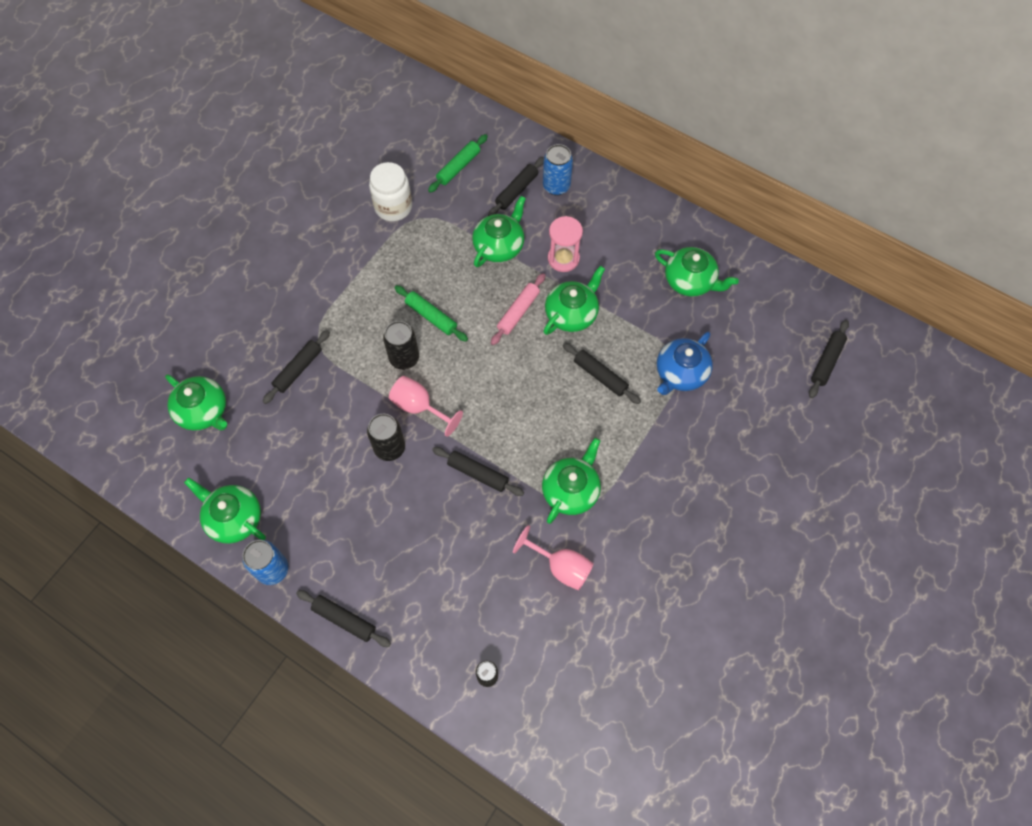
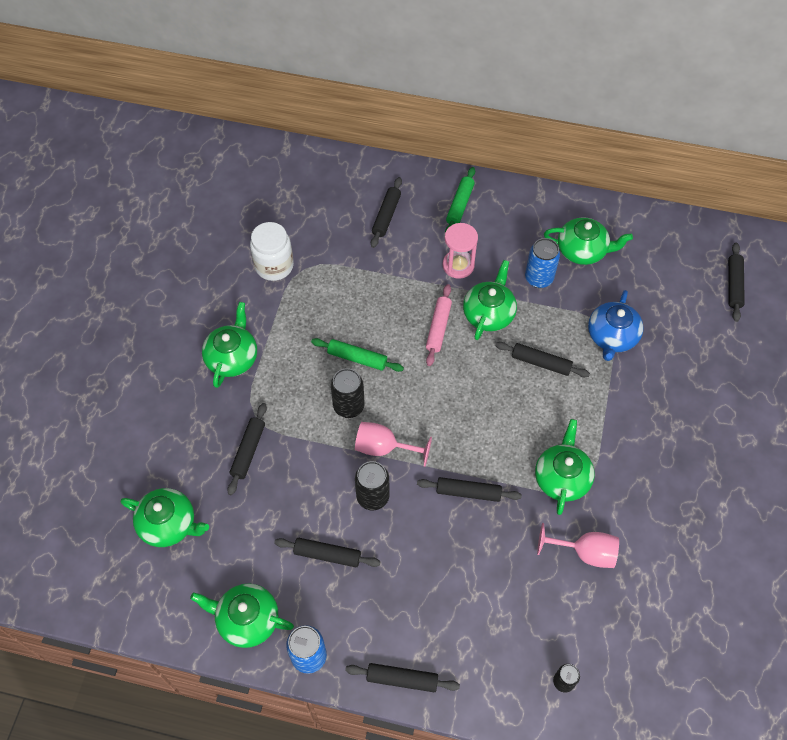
camera: 20 degrees left, 5 degrees down
green rolling pin [428,134,488,193] -> green rolling pin moved to [445,167,475,232]
green teapot [472,196,526,267] -> green teapot moved to [202,302,257,388]
blue can [543,144,573,196] -> blue can moved to [525,238,560,288]
none -> black rolling pin [274,538,381,567]

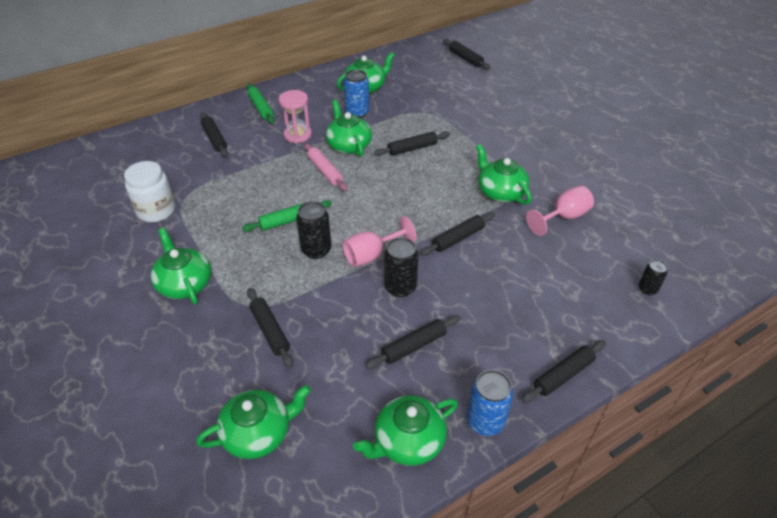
camera: 45 degrees left, 15 degrees down
blue teapot [588,290,644,361] -> none

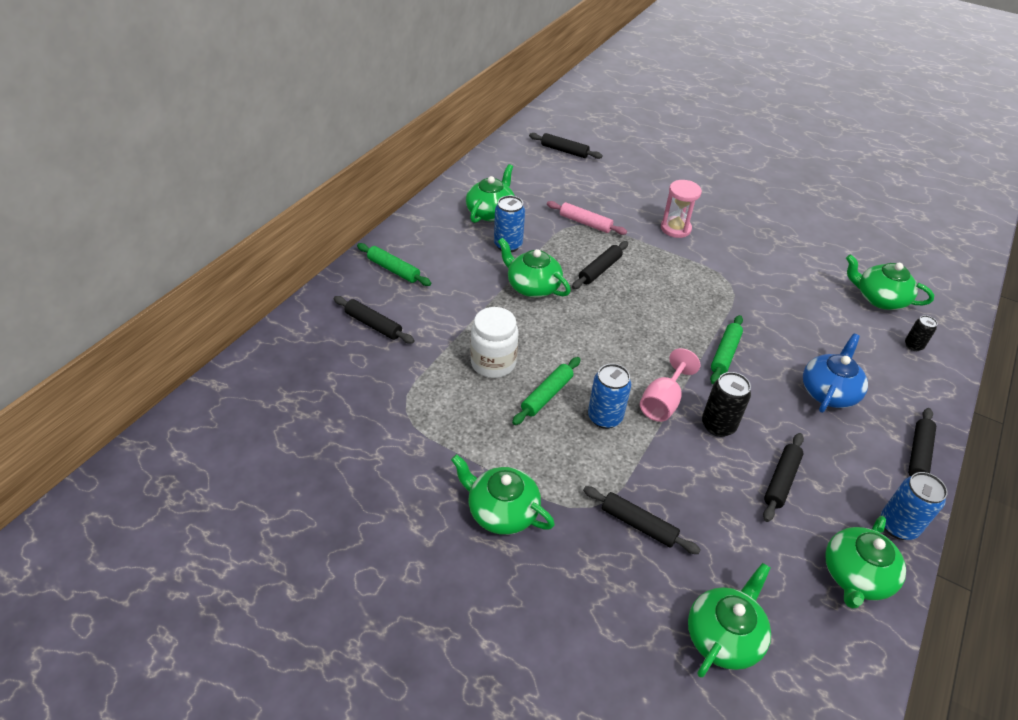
camera: 30 degrees left, 0 degrees up
white jar [124,161,175,222] -> white jar moved to [470,307,518,378]
pink hourglass [279,90,312,143] -> pink hourglass moved to [661,180,702,238]
black can [296,201,331,259] -> blue can [588,364,631,429]
pink rolling pin [304,143,347,191] -> pink rolling pin moved to [547,201,627,235]
black rolling pin [420,212,495,256] -> green rolling pin [710,315,743,384]
green teapot [476,144,532,205] -> green teapot moved to [846,254,934,310]
pink goblet [526,186,594,236] -> none
none -> blue teapot [803,334,868,413]

